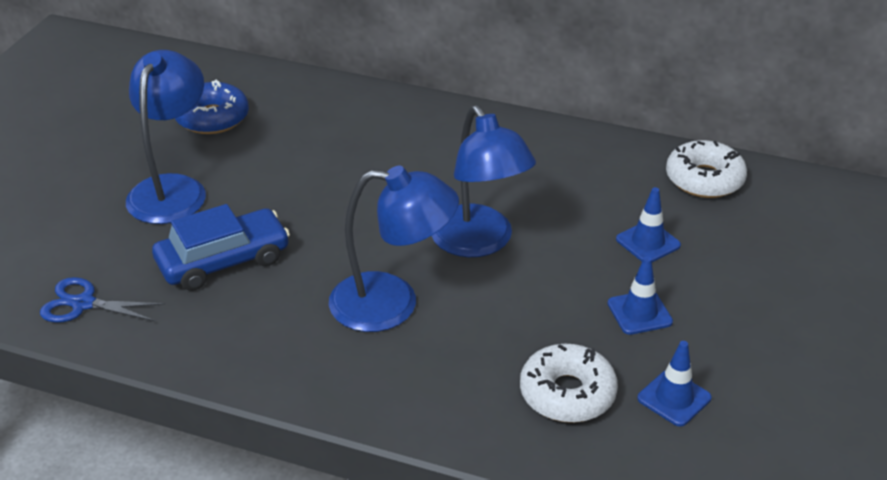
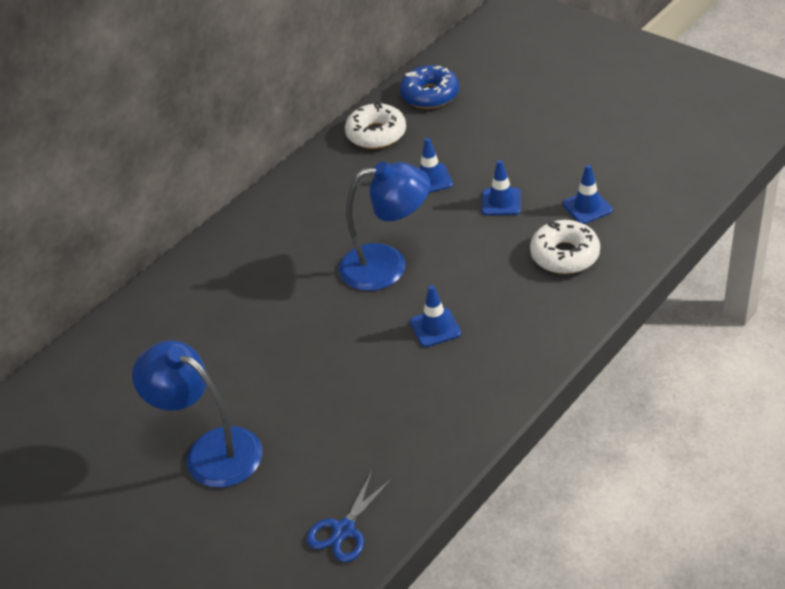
camera: 65 degrees left, 5 degrees up
blue car [152,204,290,291] -> none
blue donut [175,79,249,134] -> blue donut moved to [400,65,459,109]
blue lamp [329,165,459,332] -> blue traffic cone [410,285,461,347]

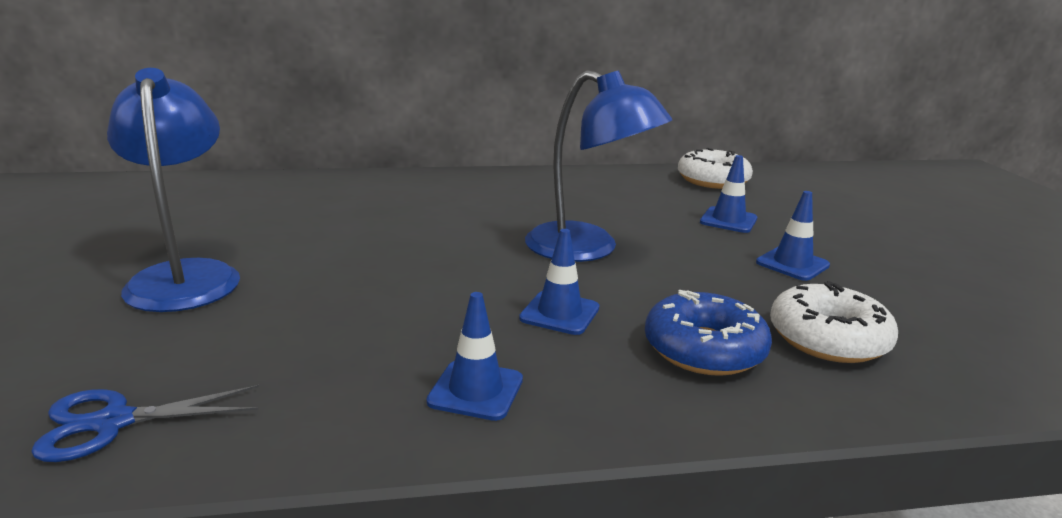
camera: 35 degrees right, 20 degrees down
blue donut [400,65,459,109] -> blue donut moved to [645,289,772,376]
blue traffic cone [562,165,613,224] -> blue traffic cone moved to [426,292,523,421]

